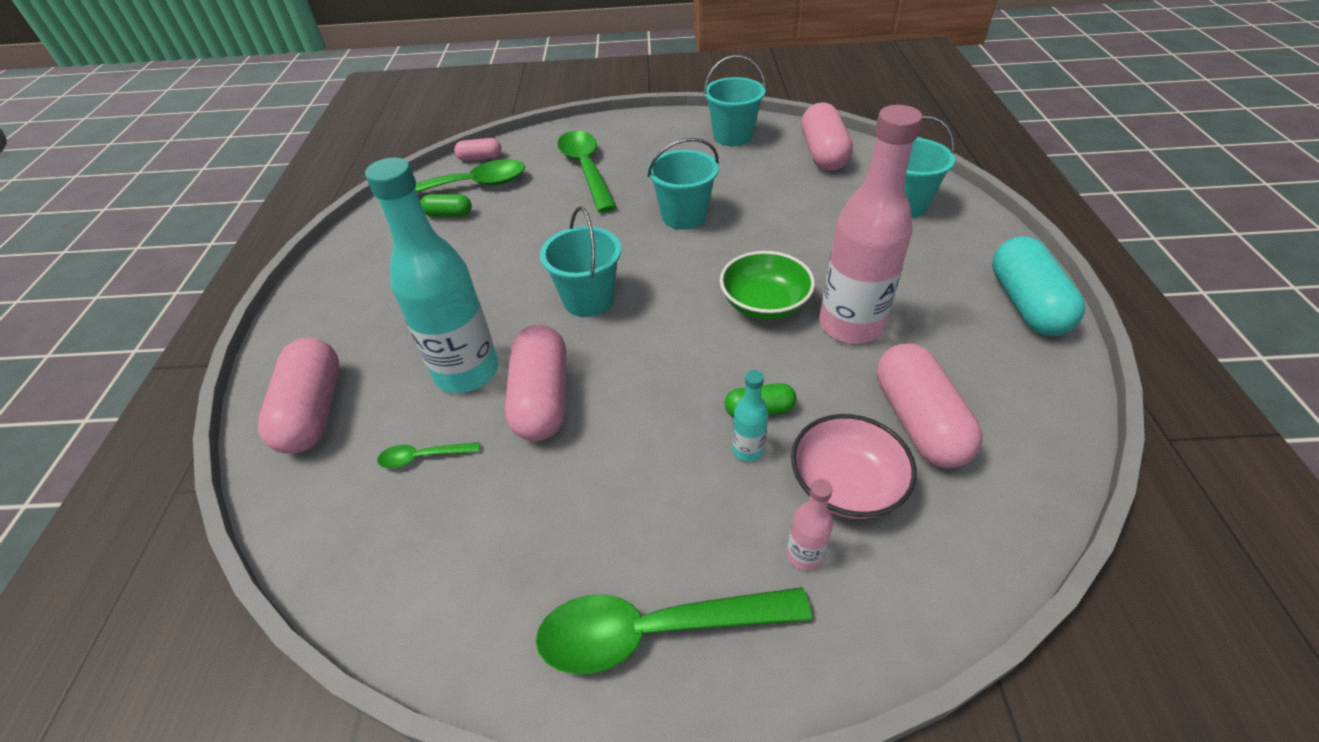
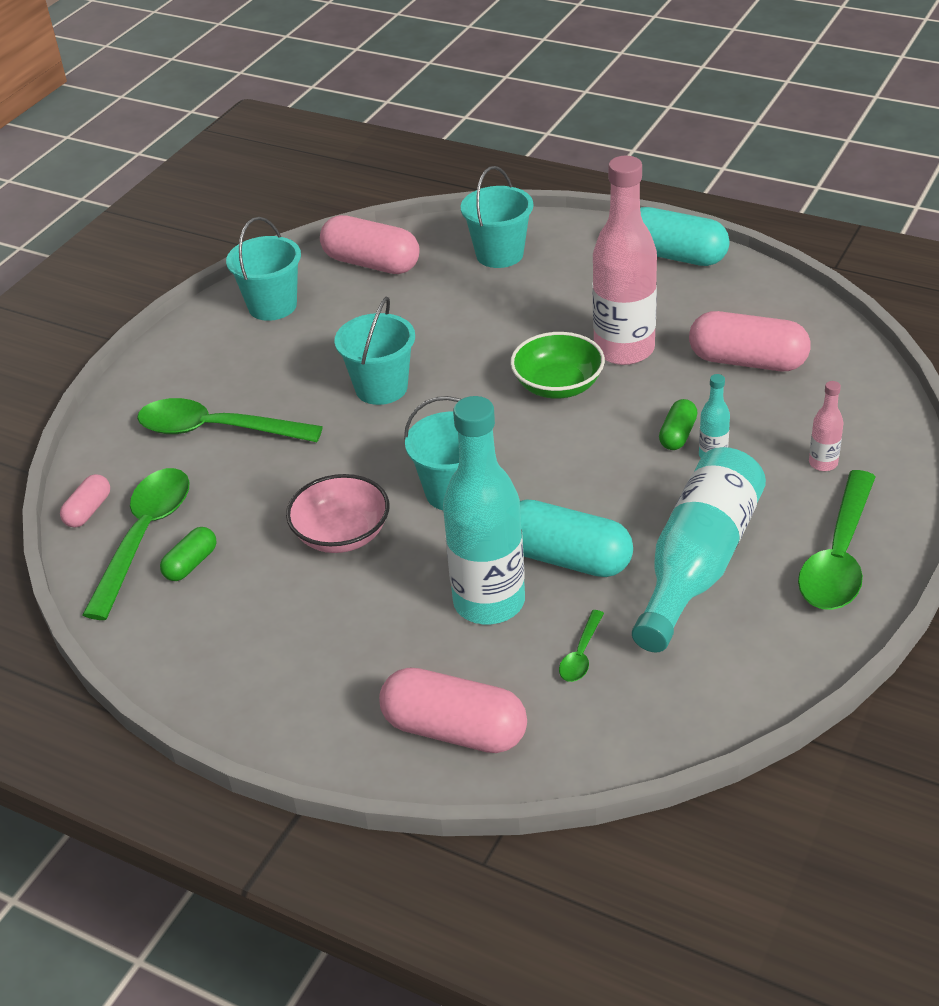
camera: 60 degrees left, 5 degrees down
pink capsule [505,325,566,441] -> turquoise capsule [520,499,633,577]
pink bowl [791,414,917,519] -> pink bowl moved to [286,474,390,553]
none -> turquoise bottle [632,447,766,653]

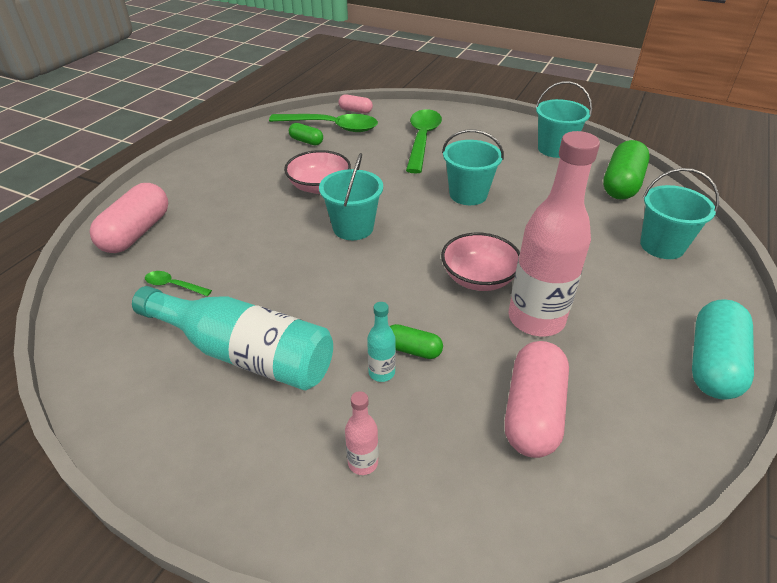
camera: 85 degrees right, 0 degrees up
pink capsule [320,215,419,274] -> green capsule [603,140,650,200]
turquoise bottle [443,396,525,624] -> none
green bowl [510,332,605,399] -> pink bowl [441,232,520,291]
turquoise capsule [520,499,633,577] -> none
green spoon [798,470,875,610] -> none

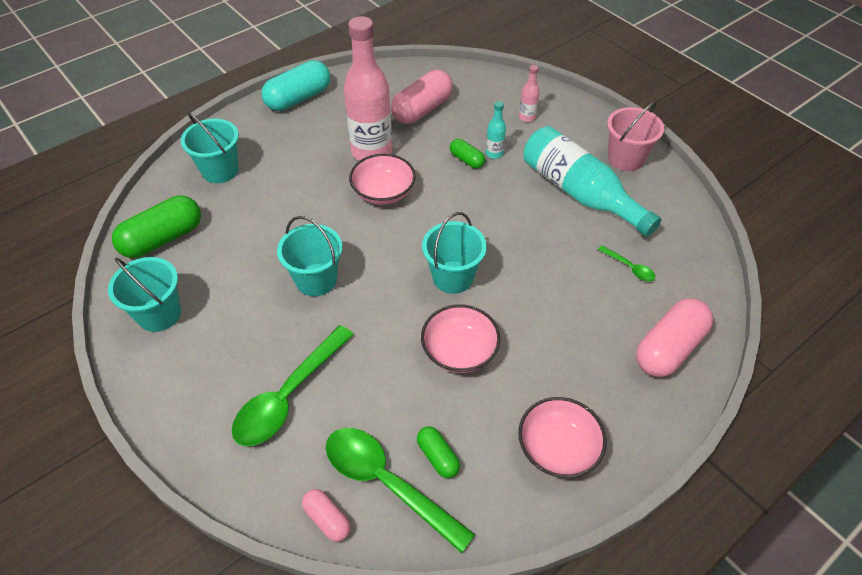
camera: 155 degrees left, 10 degrees up
none -> pink bowl [518,397,607,478]
none -> pink bucket [607,101,664,171]

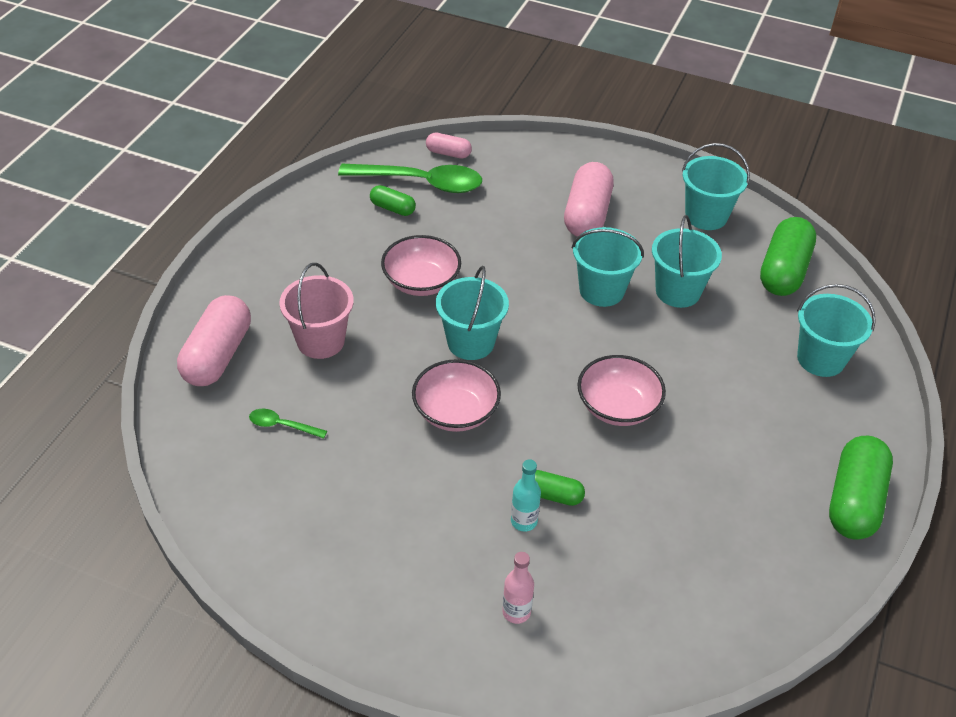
camera: 150 degrees right, 5 degrees down
green spoon [232,325,354,446] -> none
turquoise capsule [261,60,330,111] -> green capsule [829,436,893,540]
pink bottle [344,16,392,161] -> none
pink capsule [391,70,453,124] -> pink capsule moved to [564,162,614,237]
pink bowl [518,397,607,478] -> pink bowl moved to [412,360,501,432]
turquoise bottle [524,126,661,237] -> none
pink bucket [607,101,664,171] -> pink bucket moved to [279,263,354,359]
none -> turquoise bucket [652,215,722,308]

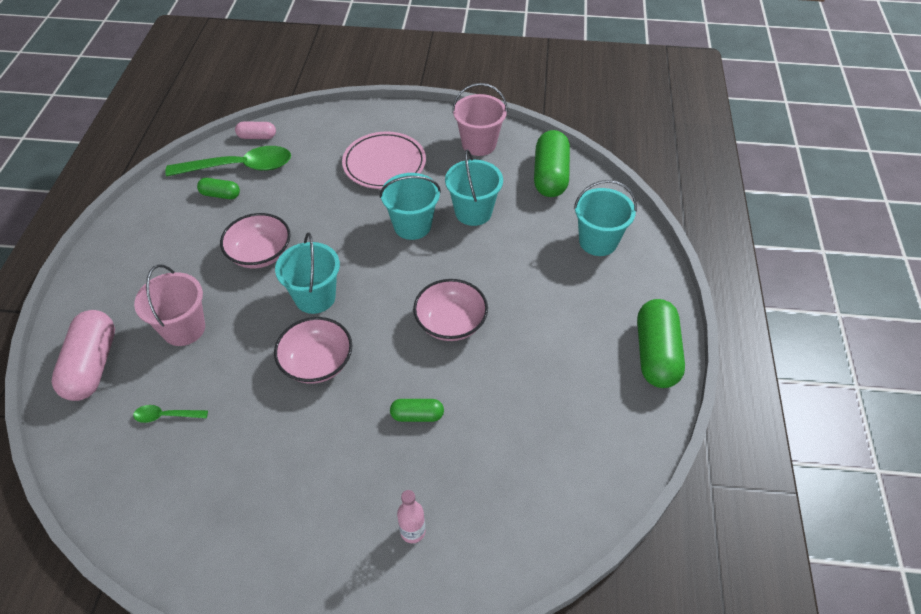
camera: 15 degrees left, 5 degrees up
turquoise bottle [511,459,541,532] -> none
pink capsule [564,162,614,237] -> pink plate [342,132,426,189]
turquoise bucket [682,143,750,230] -> pink bucket [452,83,508,156]

